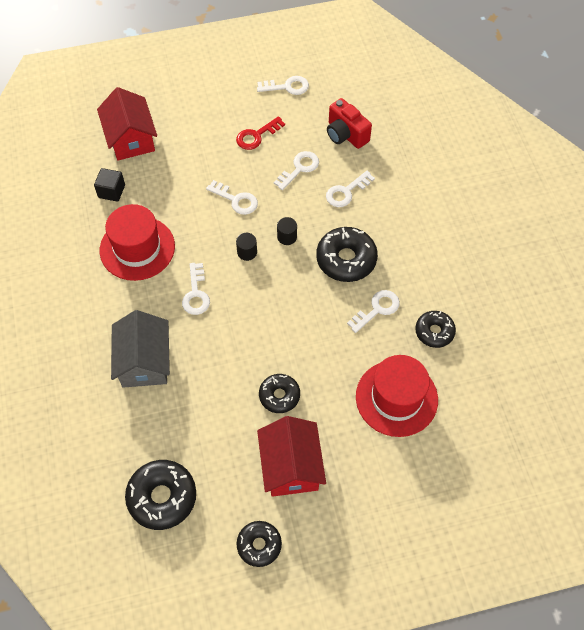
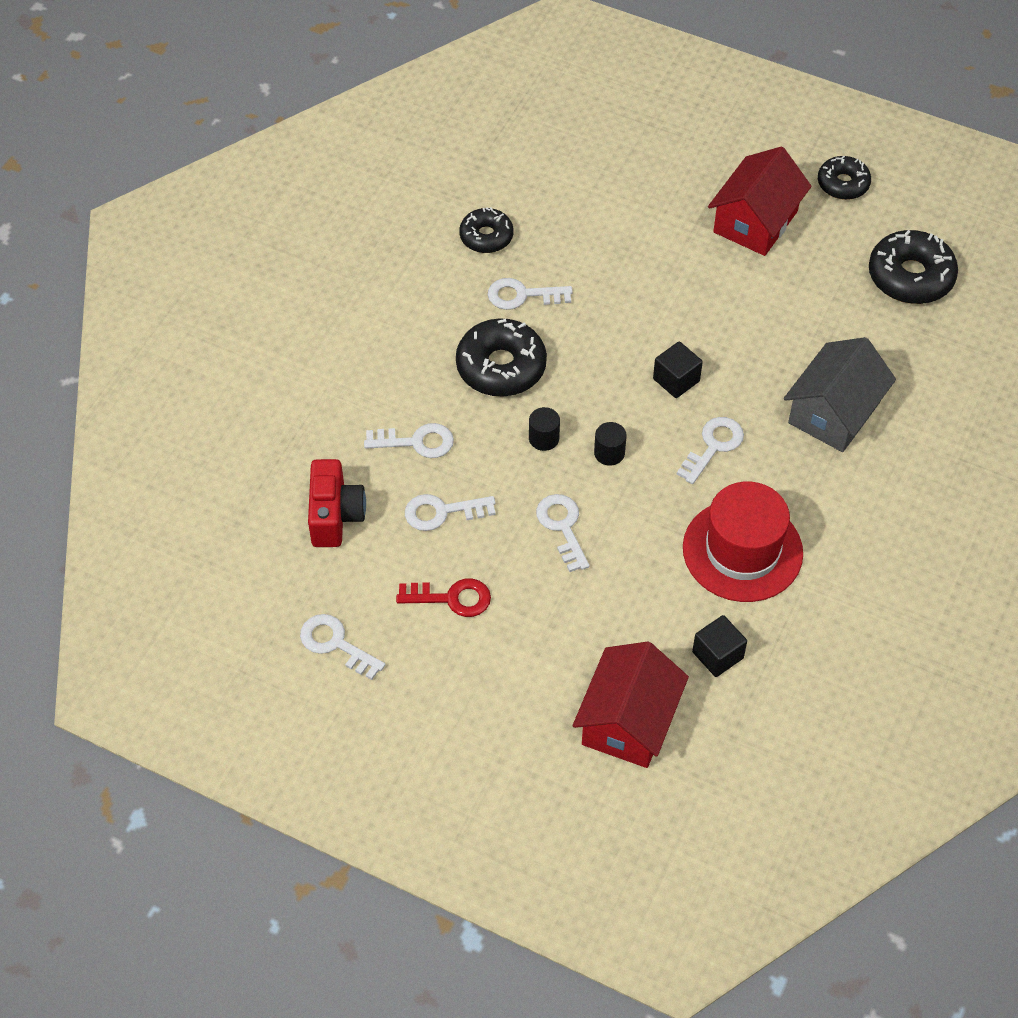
camera: 140 degrees left, 5 degrees down
black donut [259,374,300,413] -> none
red hat [356,355,438,437] -> none
none -> black cube [653,342,703,398]

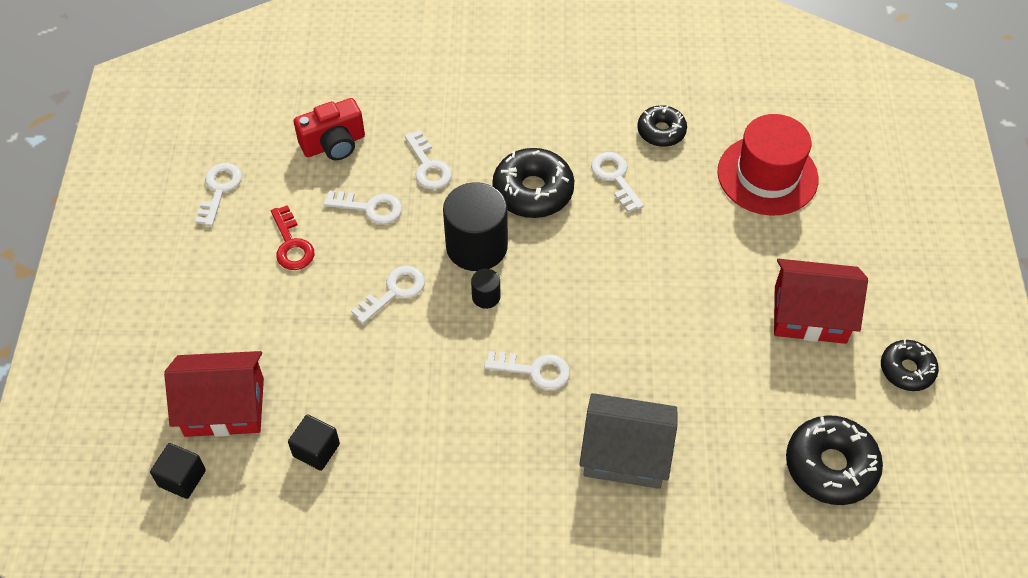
camera: 65 degrees right, 0 degrees up
white key [405,494,496,531] -> white key turned 135 degrees clockwise [324,191,402,224]
black cylinder [529,407,560,451] -> black cylinder [443,182,508,271], size x2.23
black cube [653,342,703,398] -> black cube moved to [150,443,206,499]
red hat [683,482,803,602] -> red hat moved to [717,114,819,216]

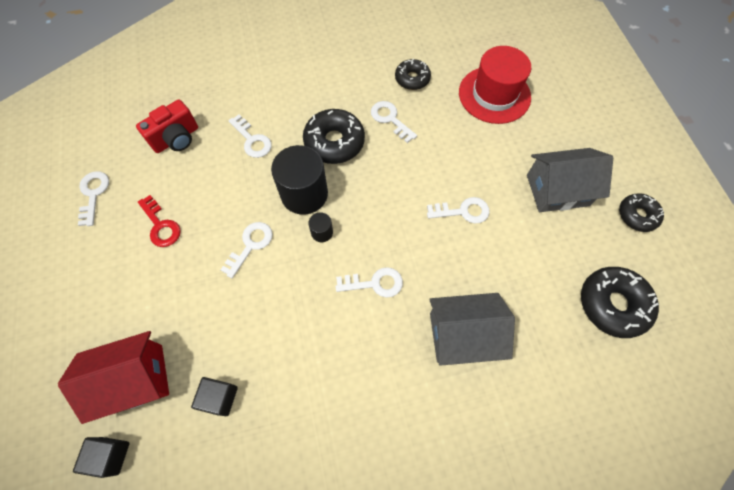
camera: 15 degrees left, 10 degrees up
white key [324,191,402,224] -> white key moved to [427,197,490,224]
red house [774,259,868,344] -> grey house [527,148,613,212]

